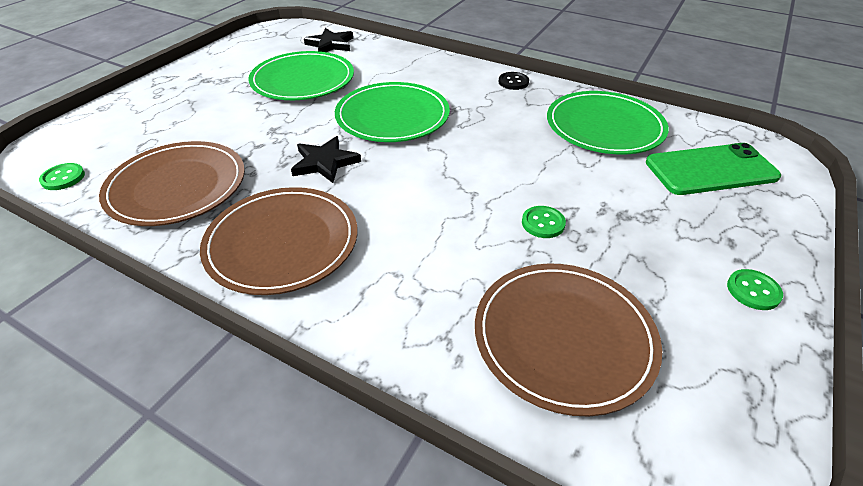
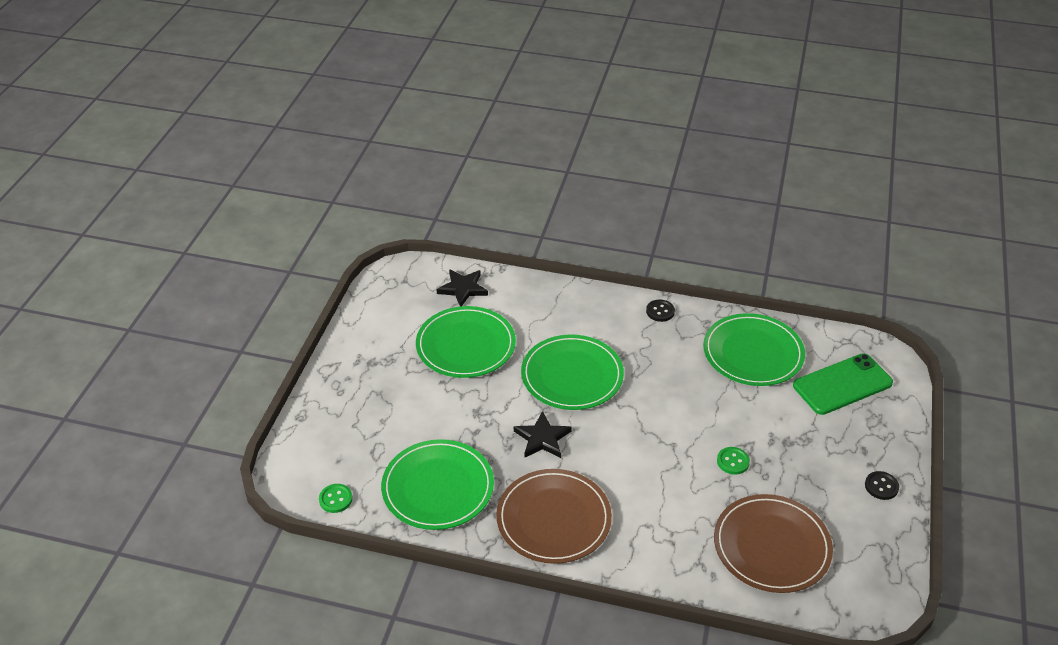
camera: 15 degrees left, 0 degrees up
brown plate [99,141,245,226] -> green plate [381,439,494,530]
green button [727,269,783,310] -> black button [865,471,899,500]

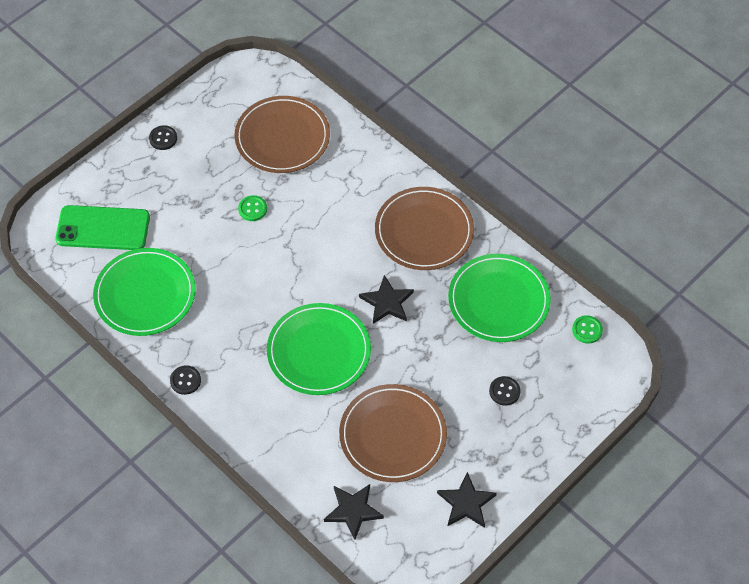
camera: 150 degrees left, 15 degrees up
green plate [416,306,516,378] -> brown plate [339,384,447,482]
none -> black star [437,472,497,528]
none -> black button [489,376,521,406]

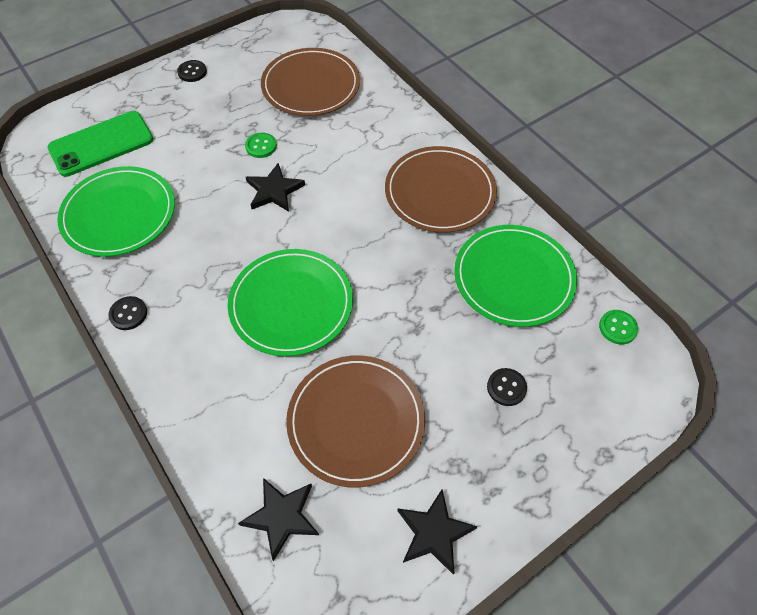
camera: 10 degrees right, 0 degrees up
green phone [55,205,150,250] -> green phone turned 45 degrees counterclockwise [47,111,154,177]
black star [359,275,414,324] -> black star moved to [246,163,305,212]

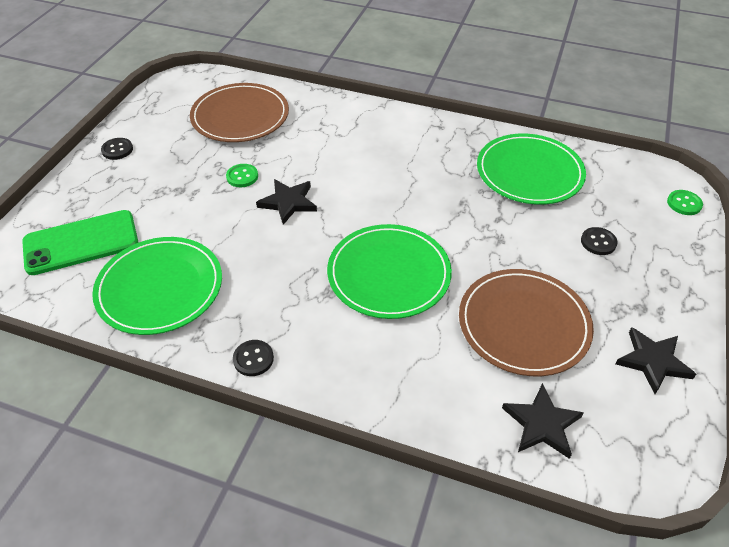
camera: 35 degrees left, 10 degrees down
green phone [47,111,154,177] -> green phone turned 45 degrees clockwise [22,210,138,275]
brown plate [385,146,497,233] -> none
green button [599,310,638,344] -> green button moved to [667,190,703,215]

